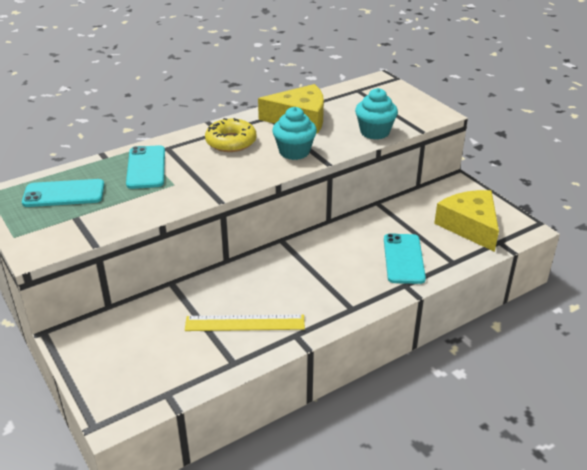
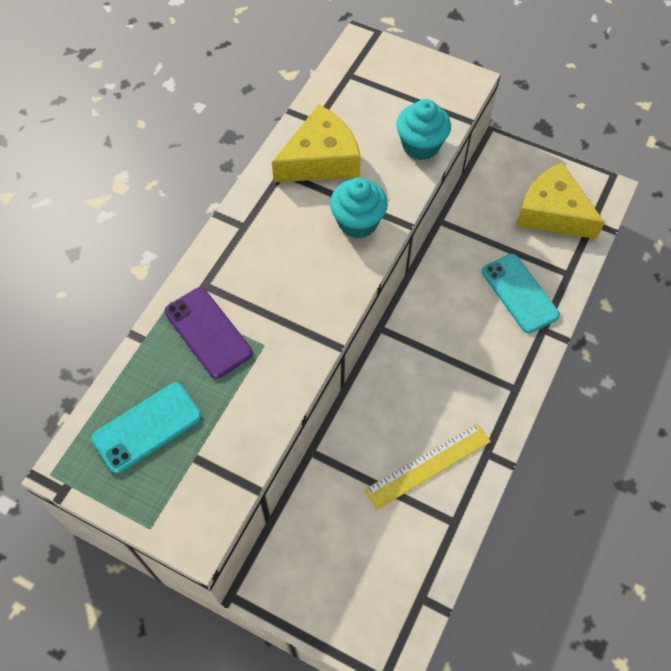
camera: 30 degrees left, 25 degrees up
turquoise phone [126,145,165,189] -> purple phone [165,287,253,378]
yellow donut [205,118,257,152] -> none

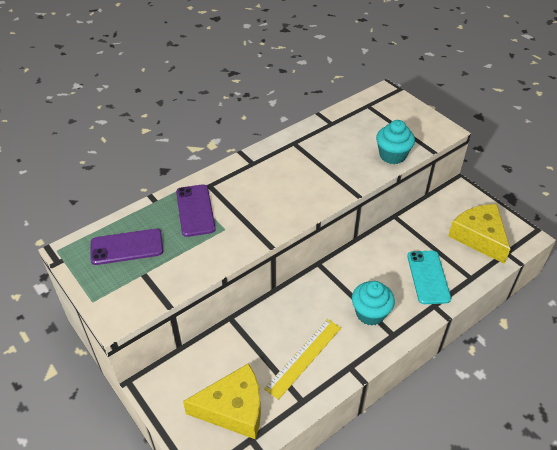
camera: 25 degrees right, 15 degrees down
turquoise phone [91,383,202,474] -> purple phone [90,229,163,265]
yellow cheese [272,104,361,182] -> yellow cheese moved to [183,363,261,439]
turquoise cupcake [330,178,388,238] -> turquoise cupcake moved to [352,281,395,326]
yellow ruler [364,423,491,510] -> yellow ruler turned 45 degrees counterclockwise [264,319,341,400]

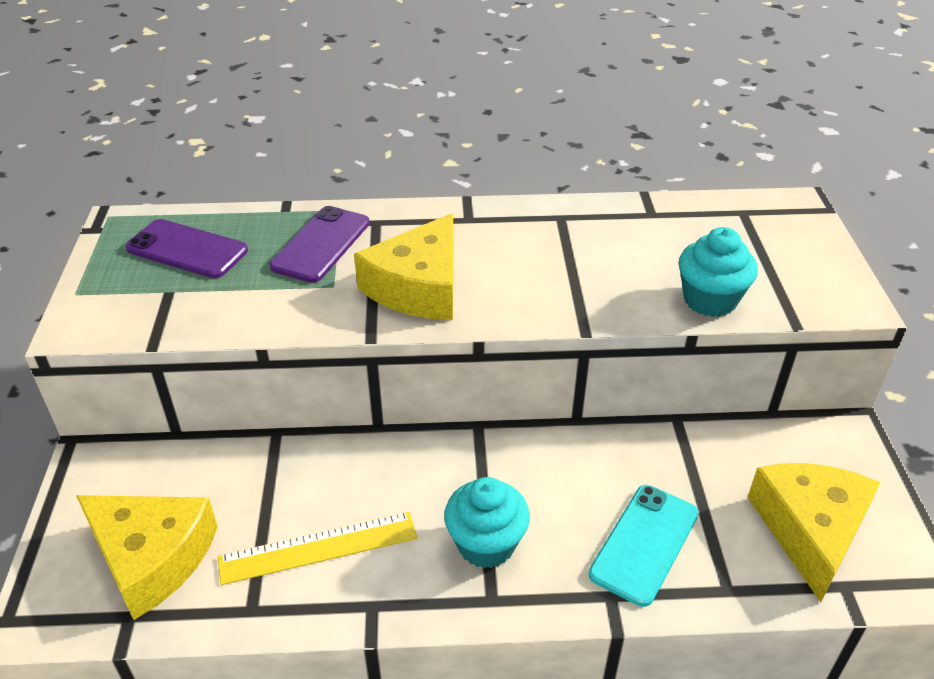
camera: 35 degrees right, 5 degrees down
none -> yellow cheese [354,213,453,320]

